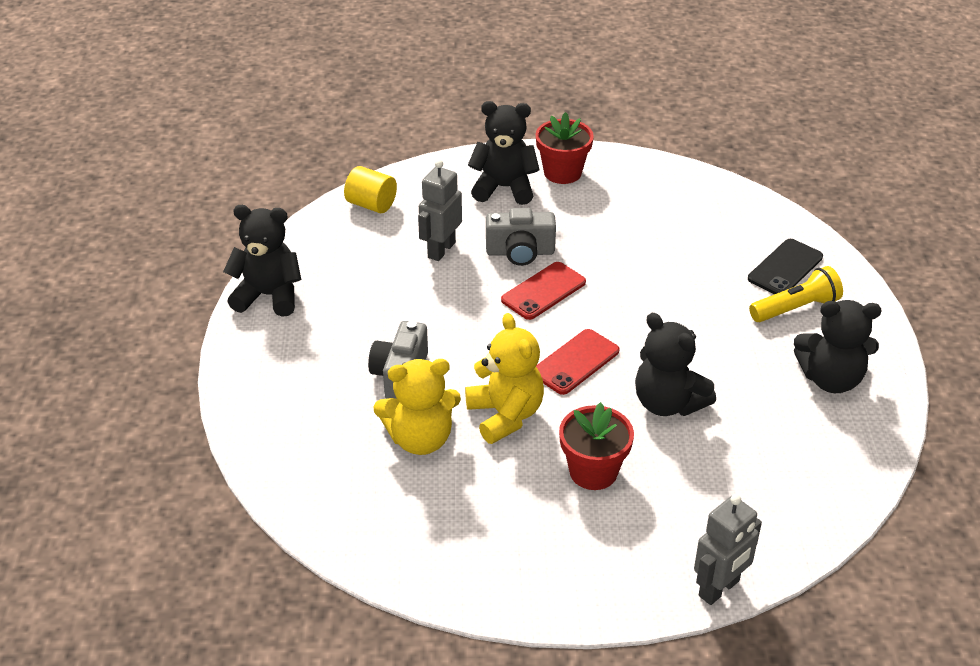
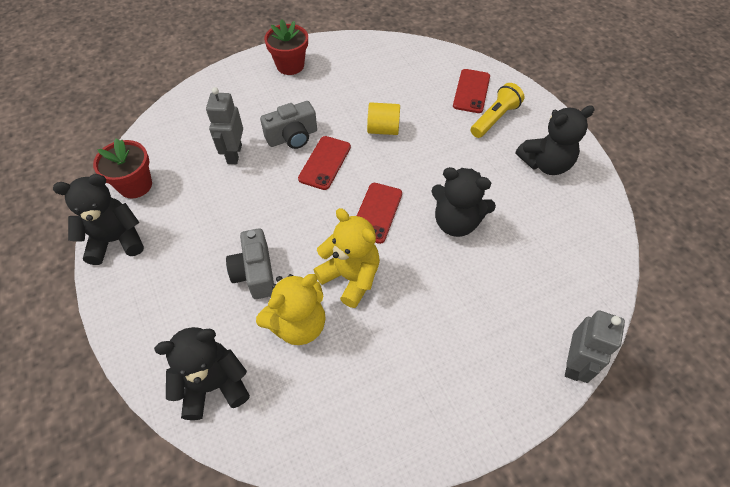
camera: 25 degrees left, 15 degrees up
yellow cylinder [344,166,397,213] -> yellow cylinder moved to [367,102,400,135]
black teddy bear [468,101,540,205] -> black teddy bear moved to [154,327,250,420]
red flower pot [559,402,634,490] -> red flower pot moved to [93,138,152,199]
black phone [748,239,823,294] -> red phone [453,69,490,113]

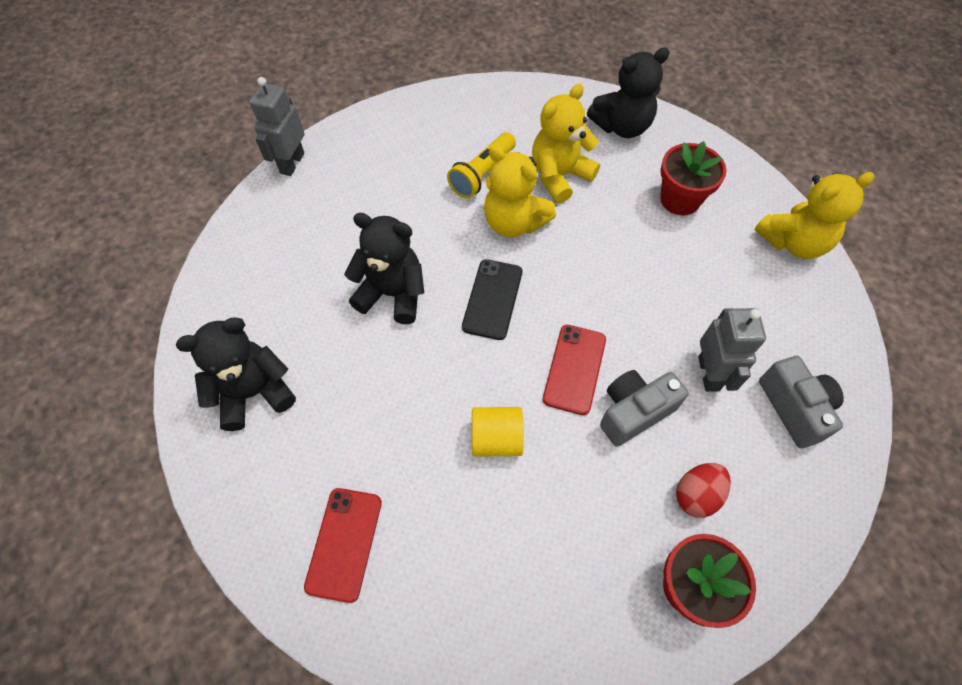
camera: 175 degrees right, 5 degrees up
black teddy bear [53,174,144,265] -> yellow teddy bear [755,172,874,259]
red flower pot [93,138,152,199] -> red flower pot moved to [660,141,727,215]
grey camera [226,228,274,299] -> grey camera moved to [759,356,844,448]
red phone [357,183,402,244] -> black phone [462,259,522,340]
yellow flashlight [471,83,524,138] -> yellow flashlight moved to [447,132,516,198]
none -> red egg [676,463,731,518]

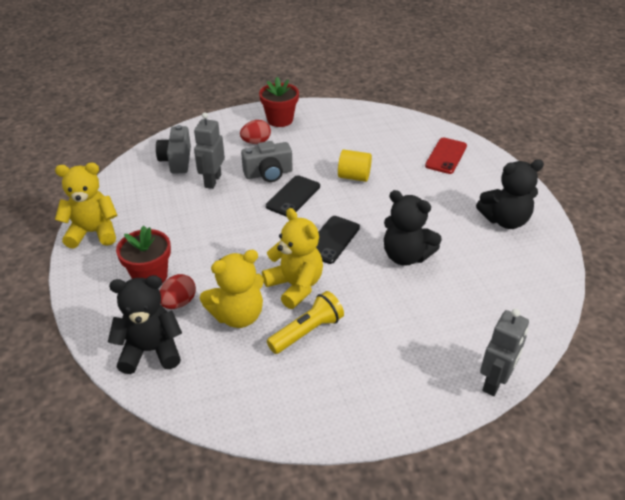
camera: 165 degrees left, 20 degrees down
red phone [543,325,606,415] -> black phone [266,175,320,217]
none -> red egg [160,274,196,309]

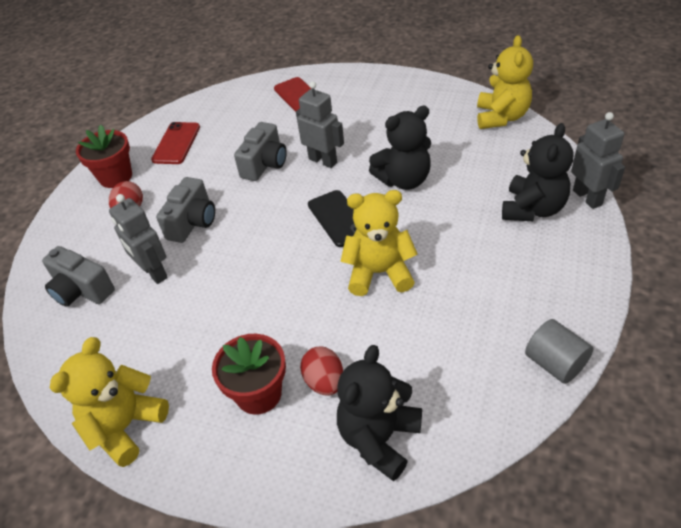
camera: 50 degrees left, 5 degrees up
yellow teddy bear [200,250,264,328] -> yellow teddy bear moved to [477,35,533,129]
black phone [266,175,320,217] -> none
yellow flashlight [267,291,344,354] -> none
yellow cylinder [338,150,372,182] -> grey camera [234,122,287,181]
black teddy bear [476,160,544,229] -> black teddy bear moved to [502,123,573,221]
none -> red phone [151,122,200,164]
none -> grey robot [296,81,344,168]
none -> grey cylinder [525,319,594,384]

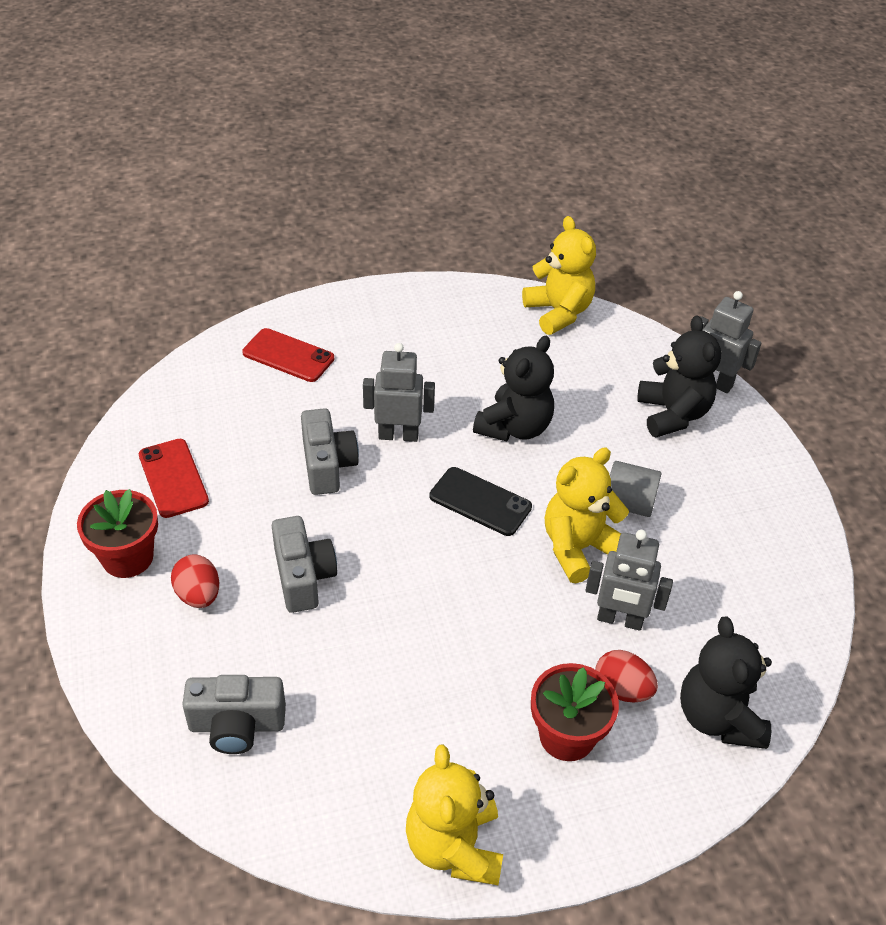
camera: 40 degrees left, 0 degrees up
grey robot [109,194,168,284] -> grey robot moved to [586,530,673,631]
grey cylinder [525,319,594,384] -> grey cylinder moved to [610,461,662,517]

